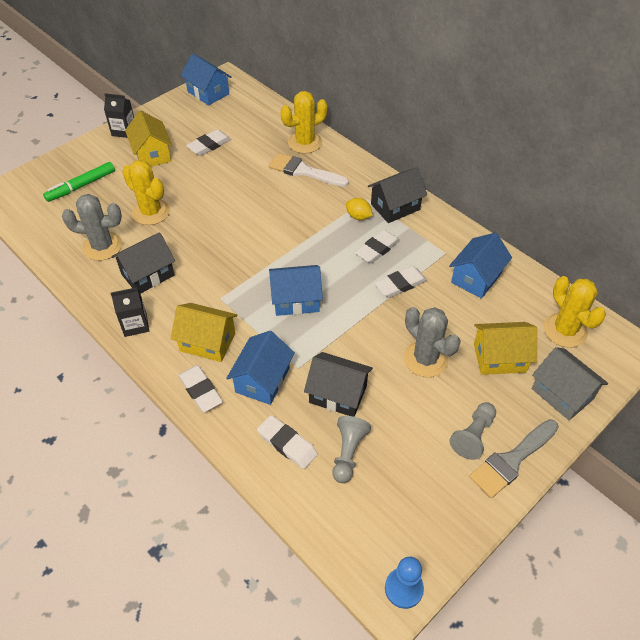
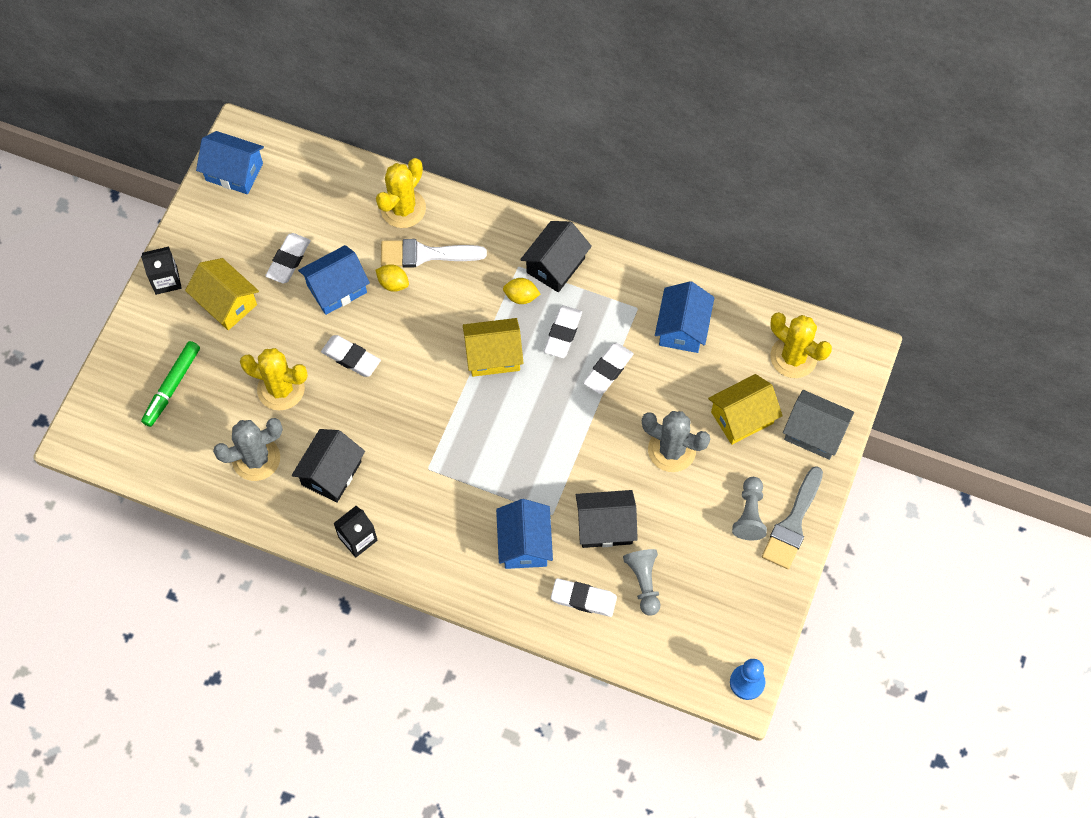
camera: 25 degrees left, 15 degrees up
yellow house [171,303,237,362] -> yellow house moved to [463,318,524,377]
white eraser [178,366,223,412] -> white eraser moved to [321,335,381,377]
blue house [269,265,323,316] -> blue house moved to [298,245,370,315]
none -> yellow lemon [376,264,409,292]

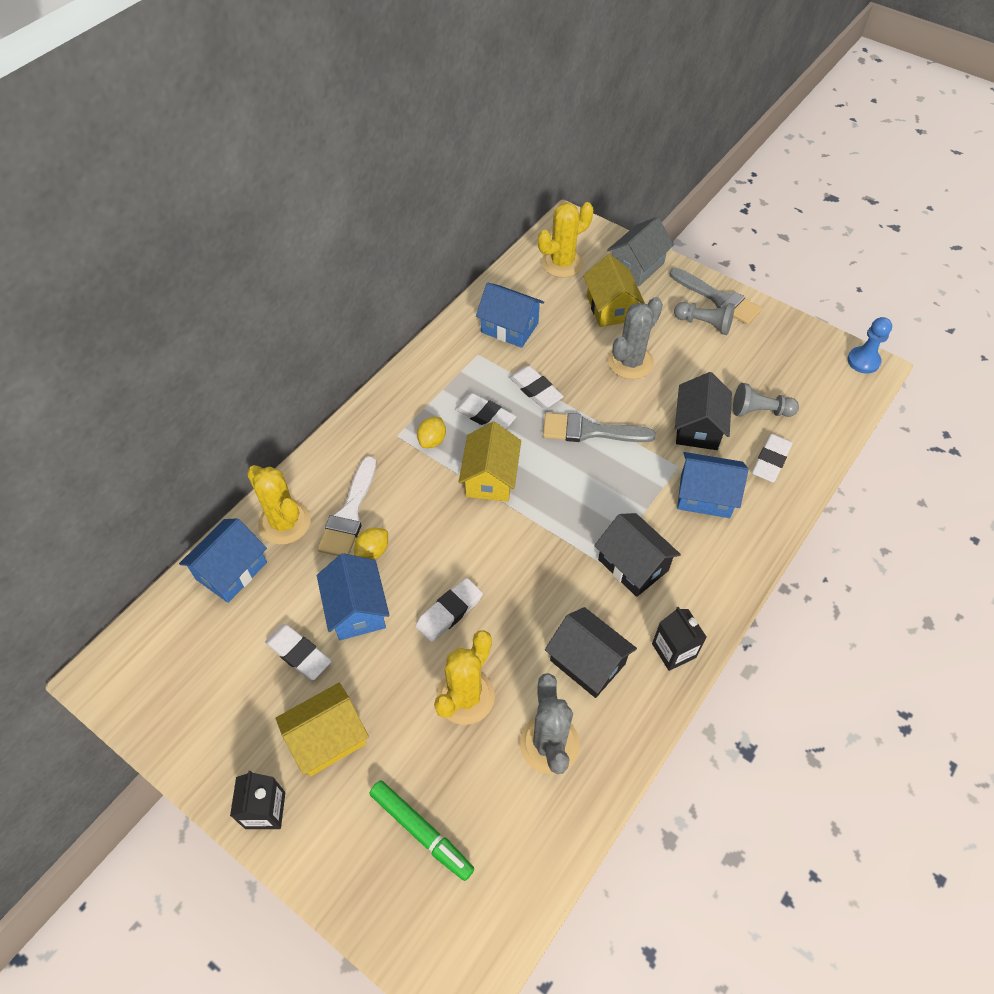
camera: 75 degrees left, 10 degrees down
blue house [196,131,264,194] -> blue house moved to [179,518,267,603]
black house [520,221,592,292] -> black house moved to [594,513,681,597]
none -> grey brush [543,413,656,442]

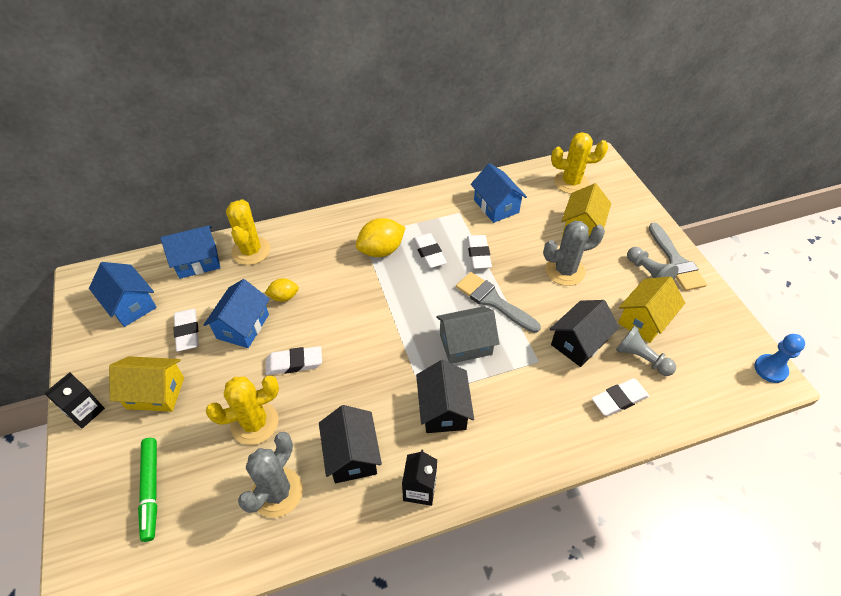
camera: 35 degrees right, 5 degrees down
white brush [317,456,376,556] -> none
yellow lemon [417,417,446,448] -> yellow lemon [356,218,406,257], size x1.73
yellow house [459,422,521,502] -> yellow house moved to [618,277,685,343]
grey house [607,217,674,286] -> grey house moved to [436,306,499,364]
blue house [677,452,748,518] -> blue house moved to [89,262,157,327]

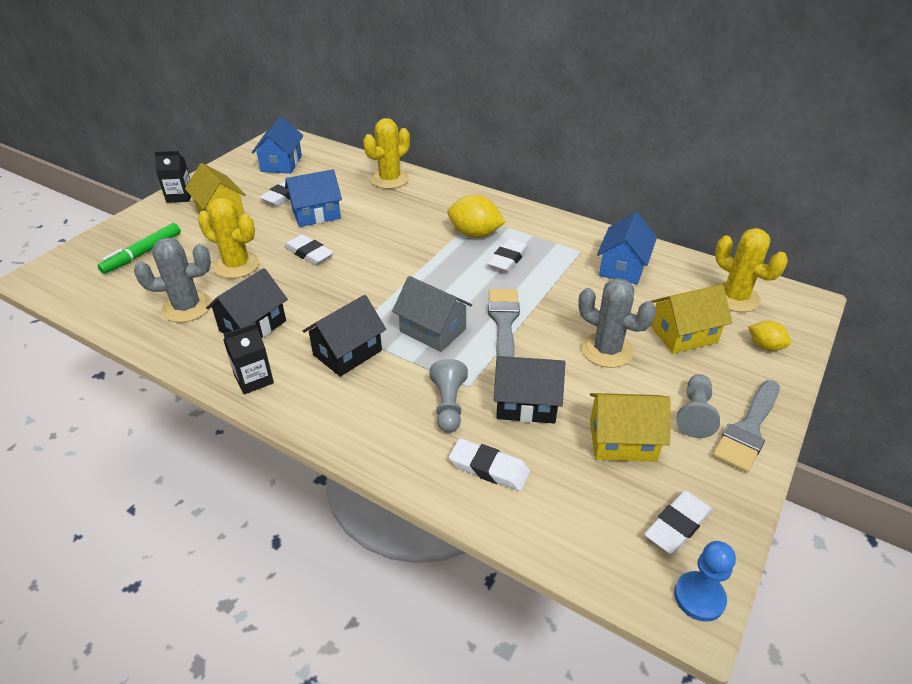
camera: 50 degrees right, 10 degrees down
blue house [160,226,220,279] -> none
yellow lemon [265,278,299,302] -> yellow lemon moved to [748,321,791,351]
white eraser [467,235,492,269] -> white eraser moved to [644,490,712,554]
grey pawn [616,326,676,376] -> grey pawn moved to [429,359,468,432]

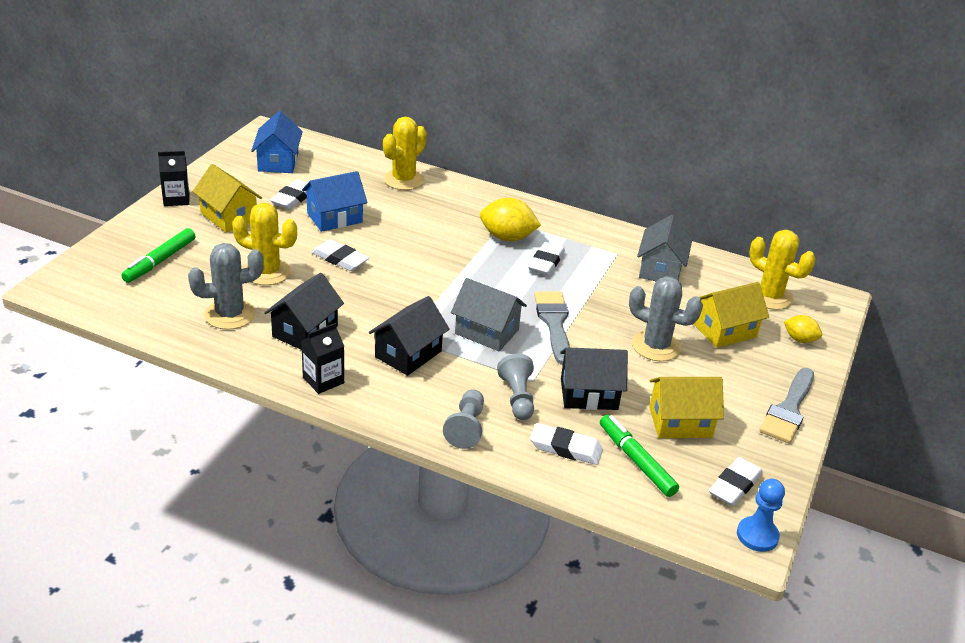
camera: 10 degrees left, 5 degrees down
blue house [597,212,657,285] -> grey house [637,215,693,281]
grey pawn [677,374,720,438] -> grey pawn moved to [443,389,484,449]
none -> green marker [600,415,679,497]

